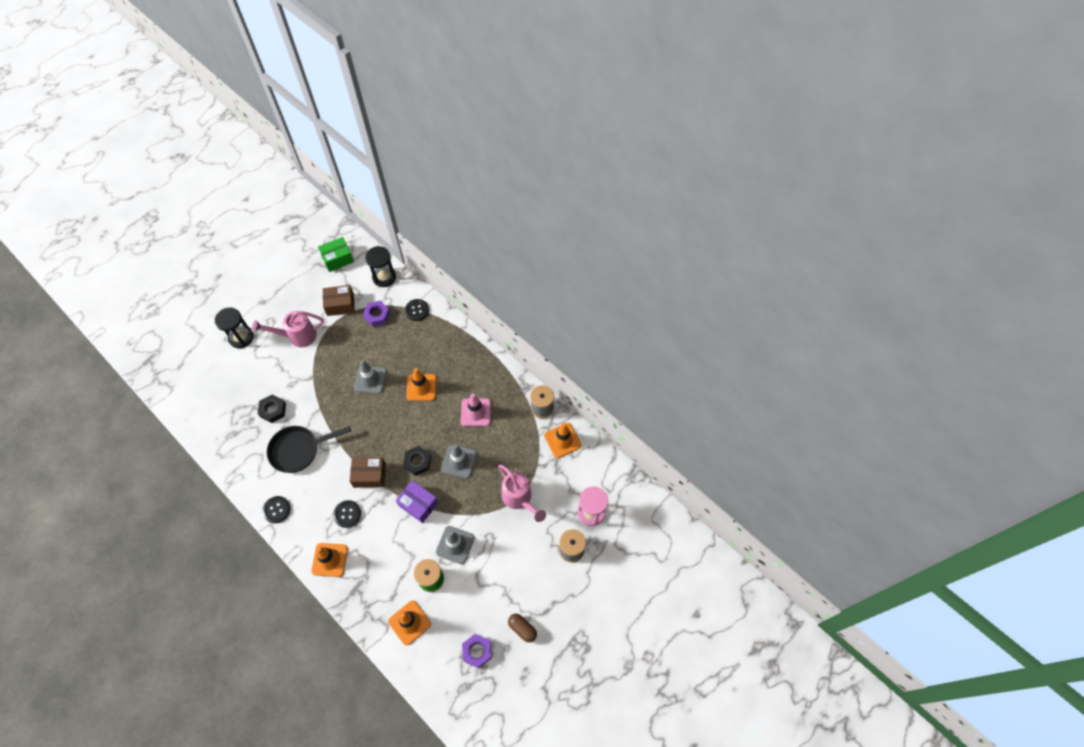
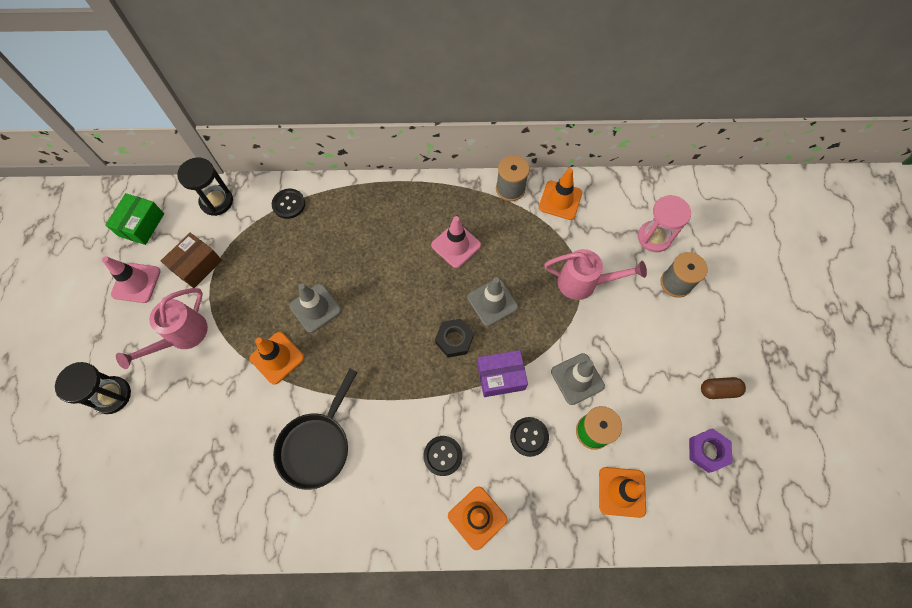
camera: 45 degrees left, 5 degrees up
black nut [258,394,286,423] -> none
black button [262,496,291,523] -> black button moved to [510,417,549,457]
brown box [349,457,386,488] -> none
purple nut [363,301,390,327] -> none
orange traffic cone [406,368,437,401] -> orange traffic cone moved to [250,332,304,385]
none -> pink traffic cone [102,256,160,303]

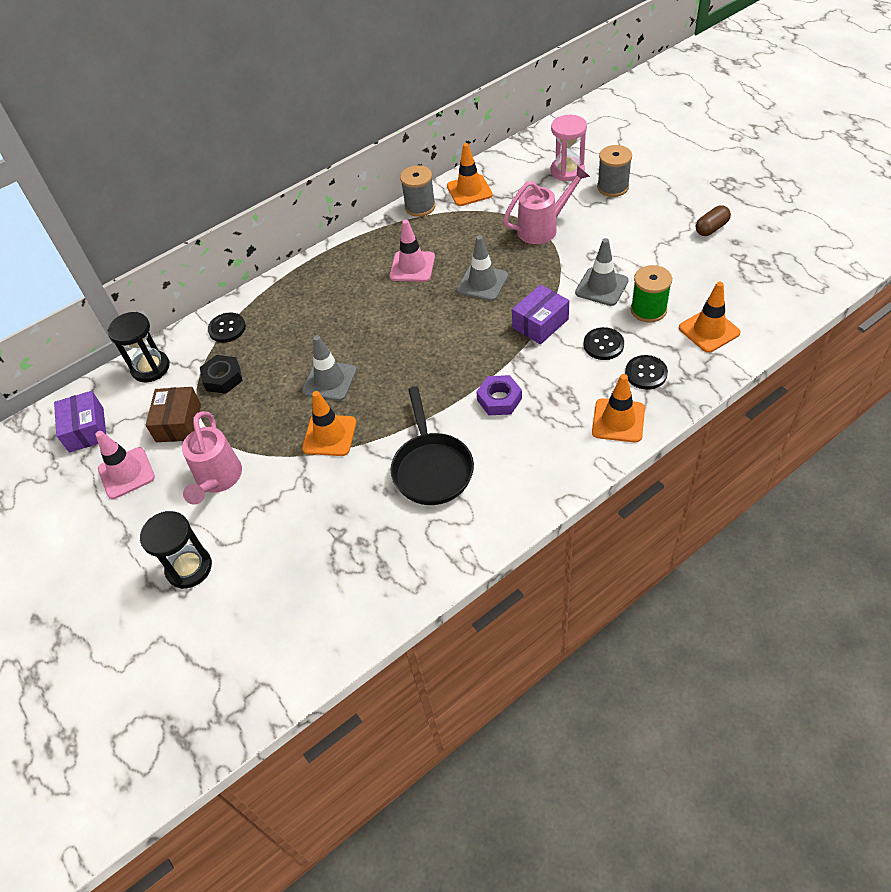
camera: 30 degrees left, 15 degrees down
green box [105,193,164,245] -> purple box [54,391,106,453]
black button [423,436,462,476] -> black button moved to [625,355,668,390]
black nut [435,319,474,358] -> black nut moved to [200,355,243,394]
purple nut [689,428,732,473] -> purple nut moved to [476,375,522,415]

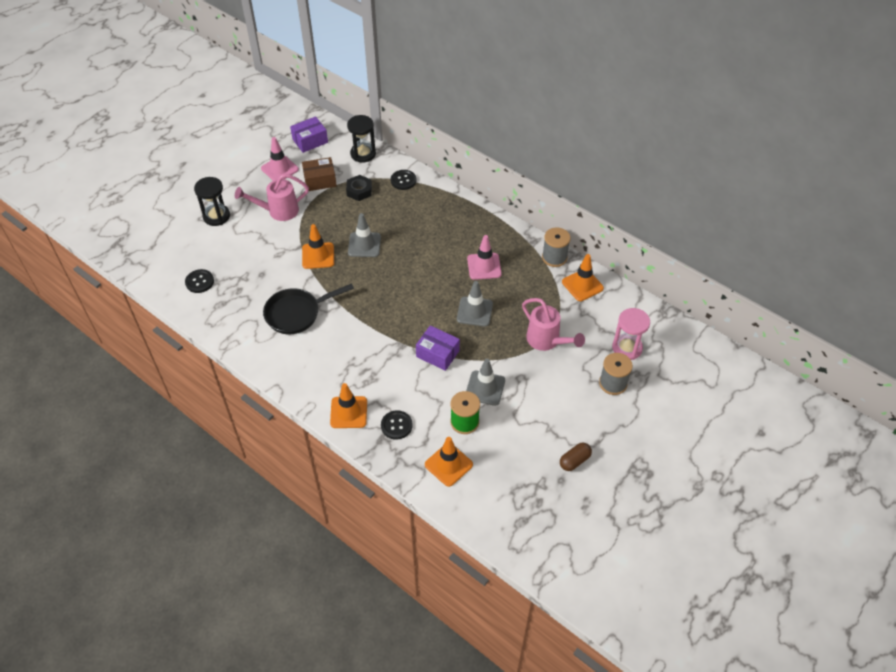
camera: 70 degrees right, 0 degrees up
purple nut [476,375,522,415] -> none
black button [583,327,624,360] -> black button moved to [185,269,214,293]
brown capsule [696,205,731,236] -> brown capsule turned 75 degrees counterclockwise [560,443,592,471]

